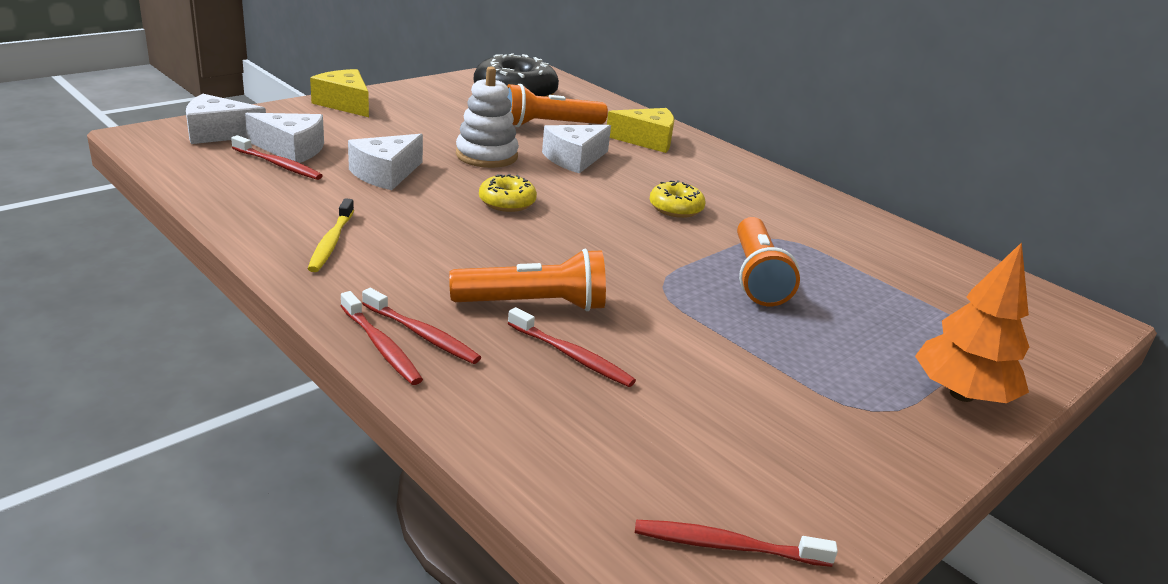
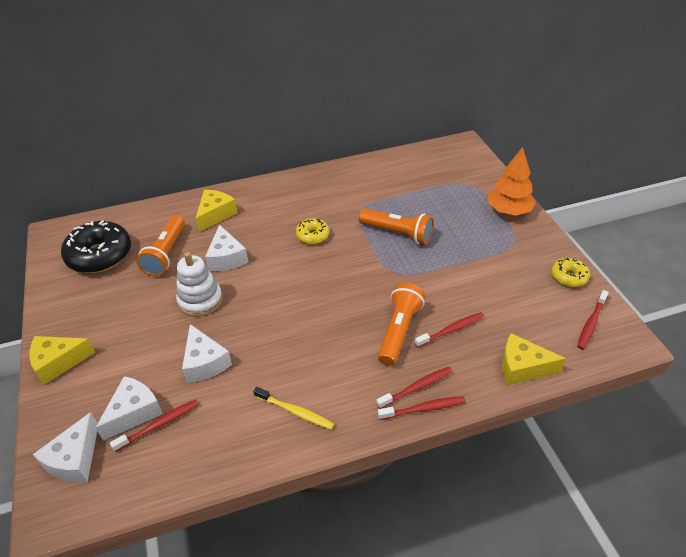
camera: 60 degrees left, 15 degrees up
yellow donut [479,174,537,212] -> yellow donut moved to [551,258,590,287]
none -> yellow cheese [502,333,566,385]

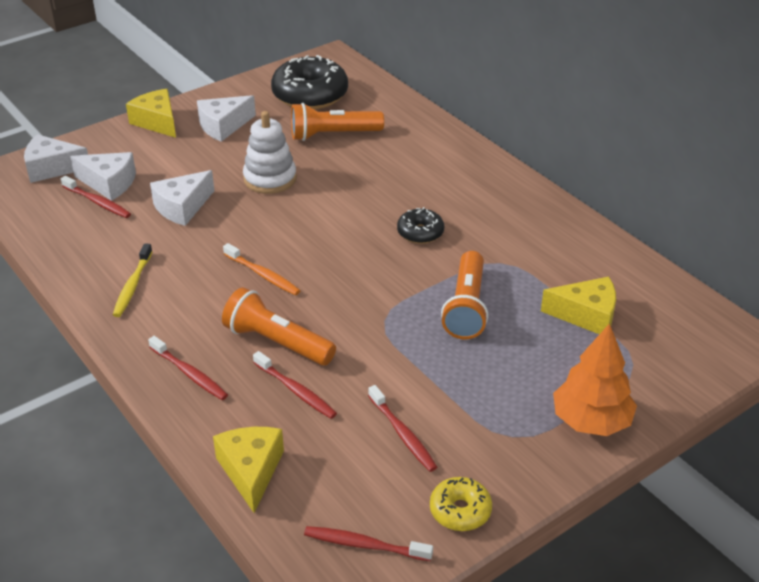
camera: 70 degrees right, 5 degrees down
yellow cheese [196,190,238,232] -> yellow cheese moved to [541,277,616,334]
white cheese [205,225,249,271] -> white cheese moved to [197,95,256,142]
yellow donut [296,218,329,244] -> black donut [397,207,444,244]
orange flashlight [378,283,425,366] -> orange flashlight turned 150 degrees counterclockwise [222,287,336,366]
red toothbrush [378,396,465,420] -> red toothbrush moved to [368,385,437,472]
none -> orange toothbrush [223,243,301,295]

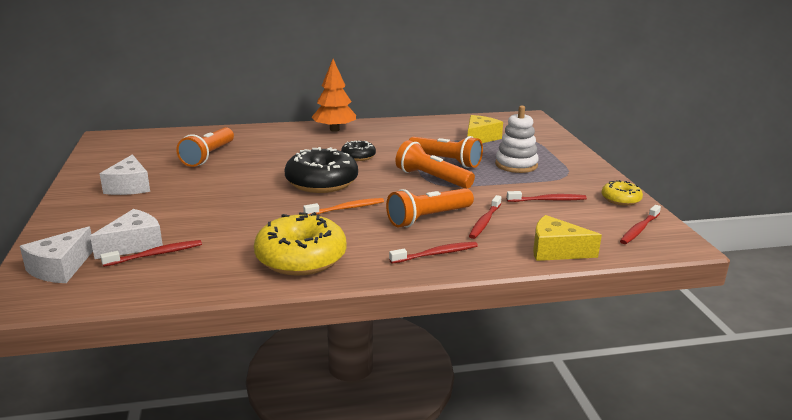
camera: 65 degrees left, 15 degrees down
yellow toothbrush [113,243,153,317] -> yellow donut [254,212,346,276]
yellow cheese [126,89,176,138] -> none
white cheese [150,170,215,226] -> none
white stacking toy [243,111,297,194] -> white stacking toy moved to [495,105,539,173]
red toothbrush [253,351,337,419] -> red toothbrush turned 135 degrees clockwise [469,195,501,239]
black donut [271,55,348,110] -> black donut moved to [285,147,358,193]
orange tree [553,323,637,436] -> orange tree moved to [312,59,356,132]
none -> orange flashlight [396,140,475,189]

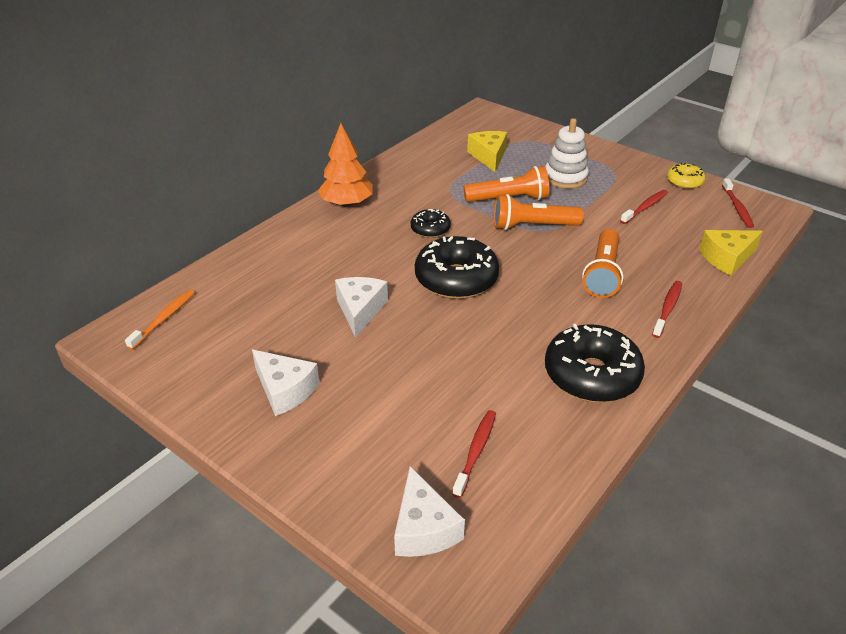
camera: 40 degrees left, 15 degrees up
white cheese [90,209,163,259] -> white cheese moved to [335,277,388,338]
orange flashlight [176,127,234,167] -> none
yellow donut [254,212,346,276] -> black donut [545,324,645,402]
orange toothbrush [303,198,384,215] -> orange toothbrush moved to [125,290,195,350]
red toothbrush [469,195,501,239] -> none

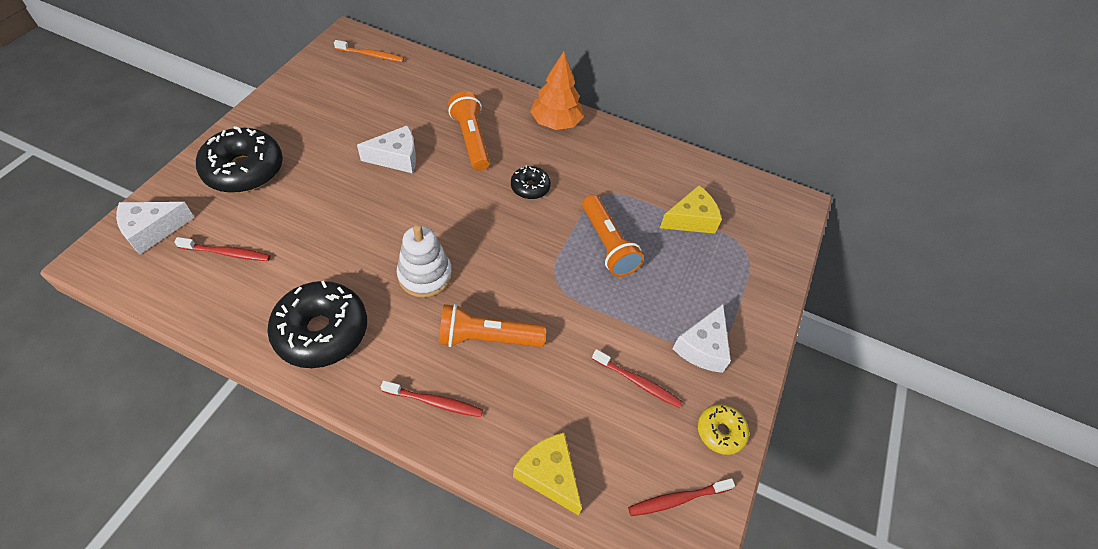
camera: 70 degrees right, 15 degrees up
white cheese [252,350,319,416] -> white cheese moved to [672,304,731,373]
black donut [415,236,499,299] -> black donut moved to [196,126,283,193]
orange flashlight [494,194,584,230] -> orange flashlight moved to [448,91,490,171]
white stacking toy [545,118,589,189] -> white stacking toy moved to [397,225,452,298]

